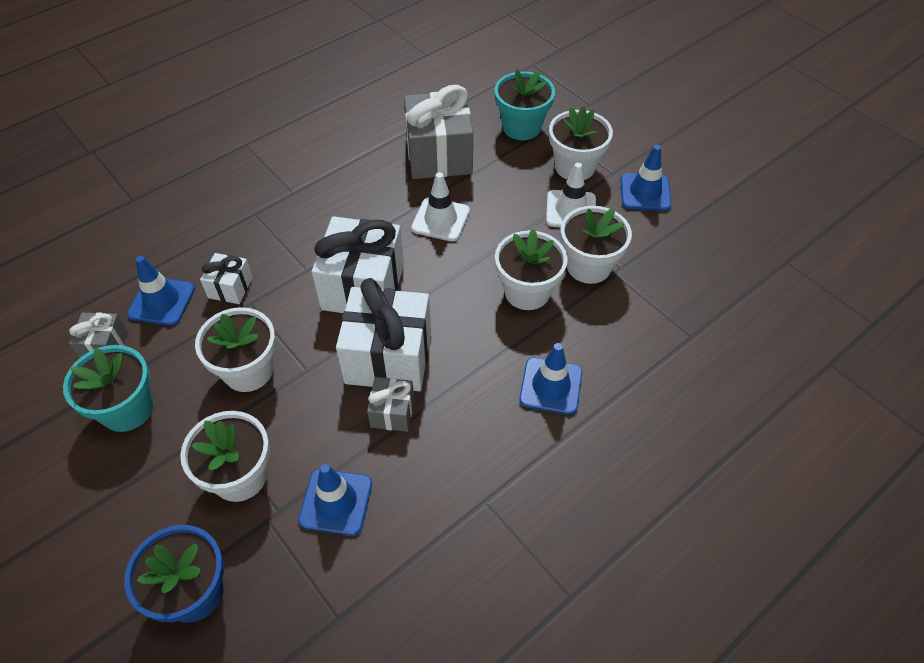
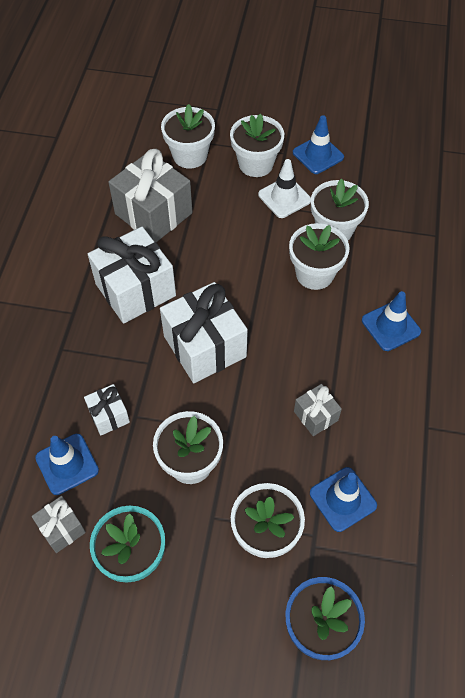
camera: 40 degrees left, 5 degrees up
white gift [336,278,431,391] -> white gift moved to [88,227,176,324]
white traffic cone [411,172,470,242] -> none
turquoise flower pot [494,69,555,140] -> white flower pot [161,104,215,169]

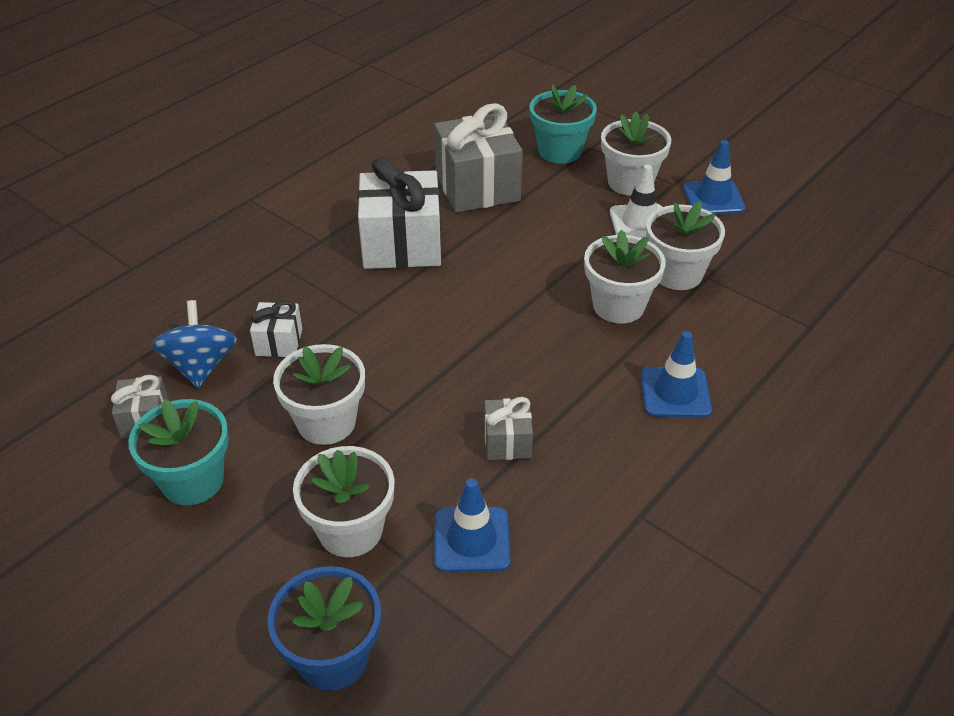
camera: 30 degrees right, 15 degrees down
blue traffic cone [35,434,99,495] -> blue spinning top [152,300,237,388]
white gift [160,282,248,383] -> none
white flower pot [161,104,215,169] -> turquoise flower pot [529,85,597,164]

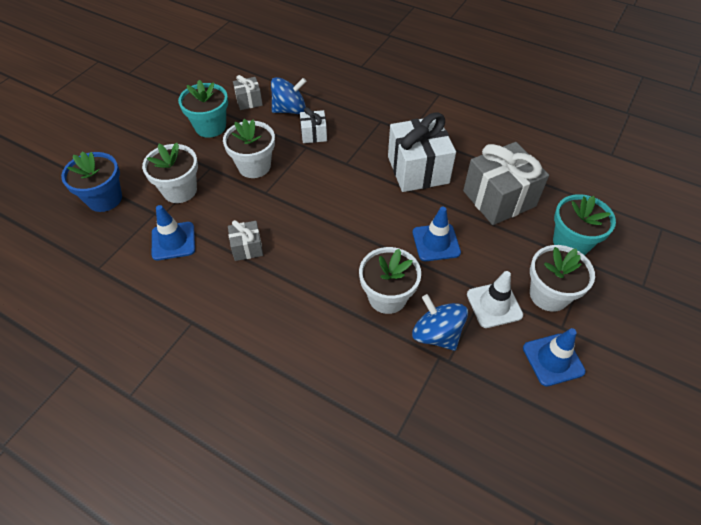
camera: 80 degrees right, 10 degrees up
blue traffic cone [641,331,712,418] -> blue traffic cone moved to [413,207,461,261]
white flower pot [646,201,725,290] -> blue spinning top [412,294,468,351]

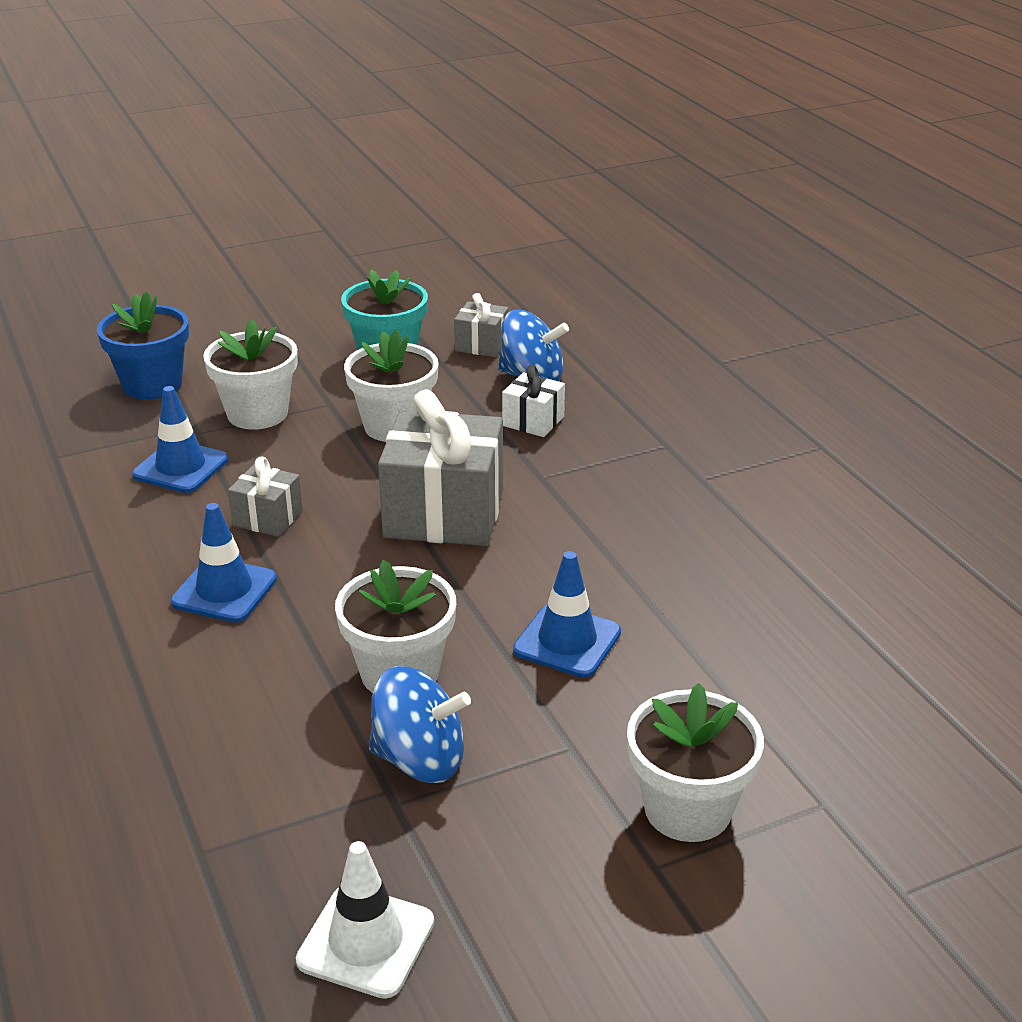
camera: 35 degrees right, 20 degrees down
white gift [388,112,456,192] -> none
blue spinning top [412,294,468,351] -> blue spinning top turned 105 degrees clockwise [369,666,471,783]
grey gift [463,142,549,225] -> grey gift moved to [378,390,503,546]
white traffic cone [467,271,523,328] -> white traffic cone moved to [296,841,434,999]
blue traffic cone [523,328,586,386] -> blue traffic cone moved to [170,503,277,623]
turquoise flower pot [553,194,616,255] -> none

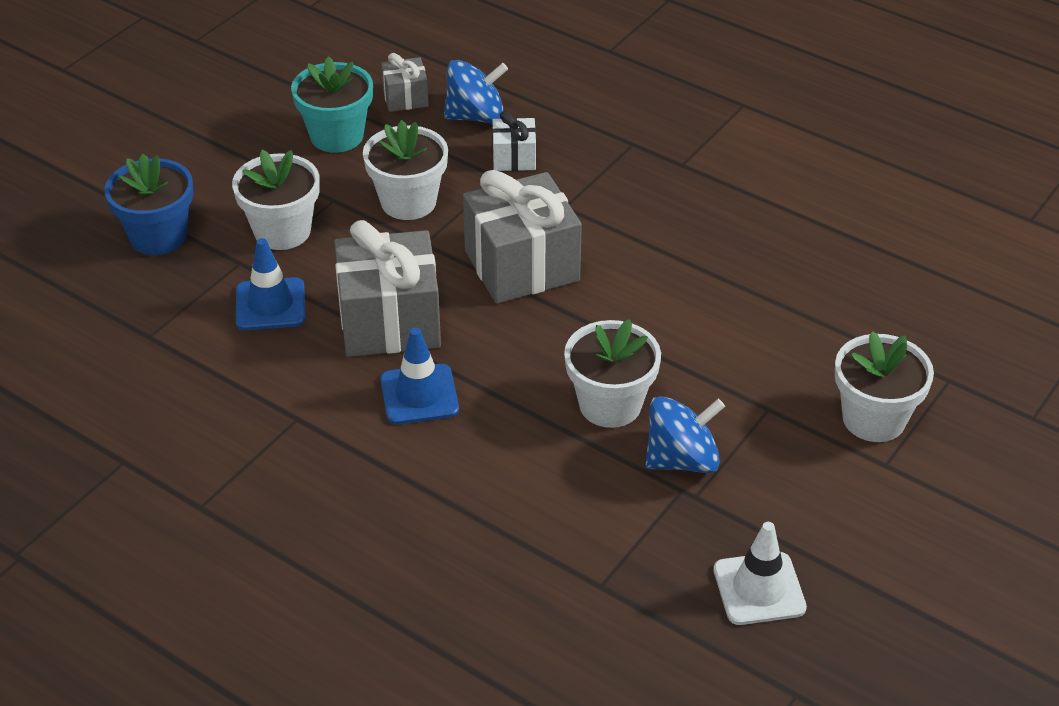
camera: 30 degrees left, 10 degrees up
grey gift [228,456,303,537] -> grey gift [334,220,441,357], size x2.02
blue traffic cone [513,551,621,678] -> none

